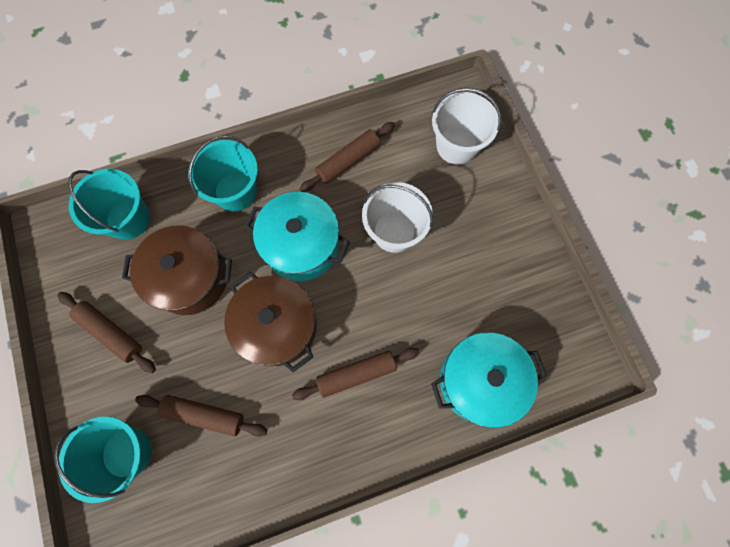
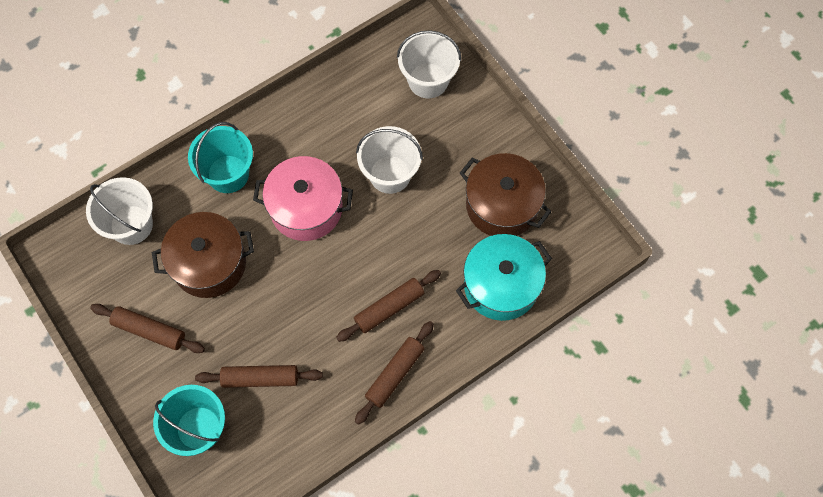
camera: 15 degrees left, 5 degrees down
turquoise bucket [68,169,150,240] -> white bucket [86,177,153,245]
brown pot [224,272,317,373] -> brown pot moved to [460,153,552,236]
turquoise pot [244,192,350,281] -> pink pot [253,156,353,241]
brown rolling pin [299,122,395,192] -> brown rolling pin moved to [355,321,434,425]

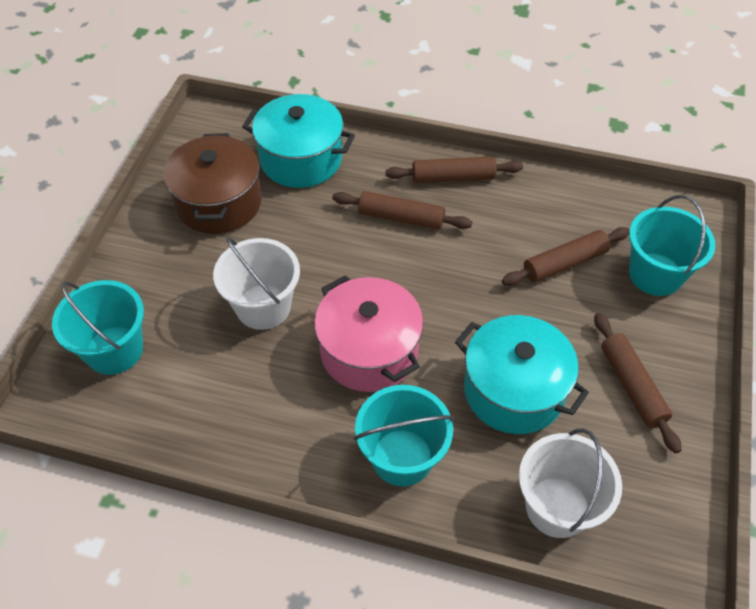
camera: 130 degrees left, 15 degrees down
brown pot [152,212,254,298] -> turquoise pot [455,315,589,434]
brown rolling pin [195,365,323,388] -> brown rolling pin turned 75 degrees counterclockwise [502,227,629,286]
white bucket [397,30,461,98] -> turquoise bucket [52,280,144,375]

